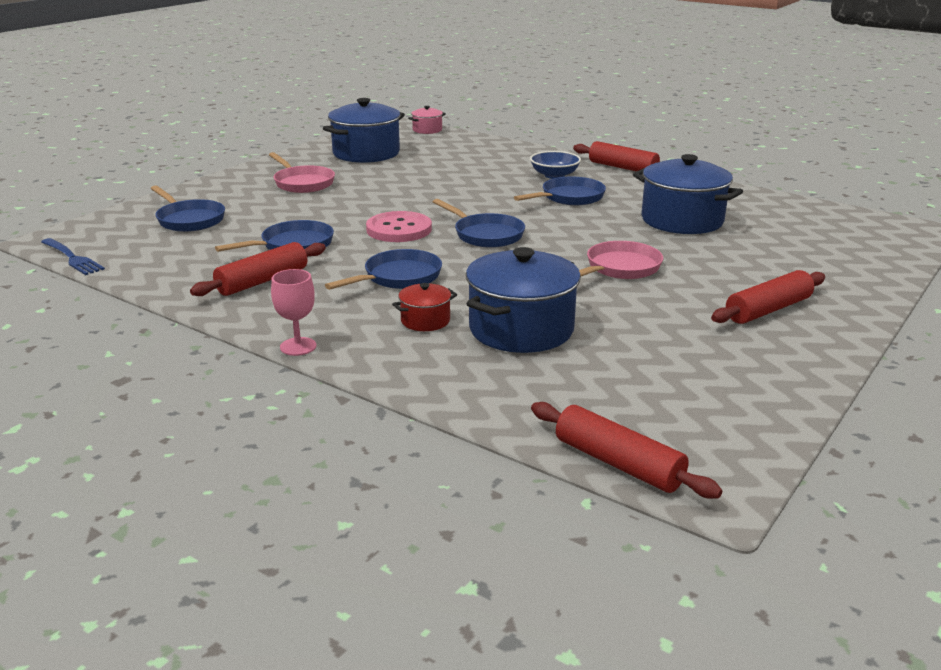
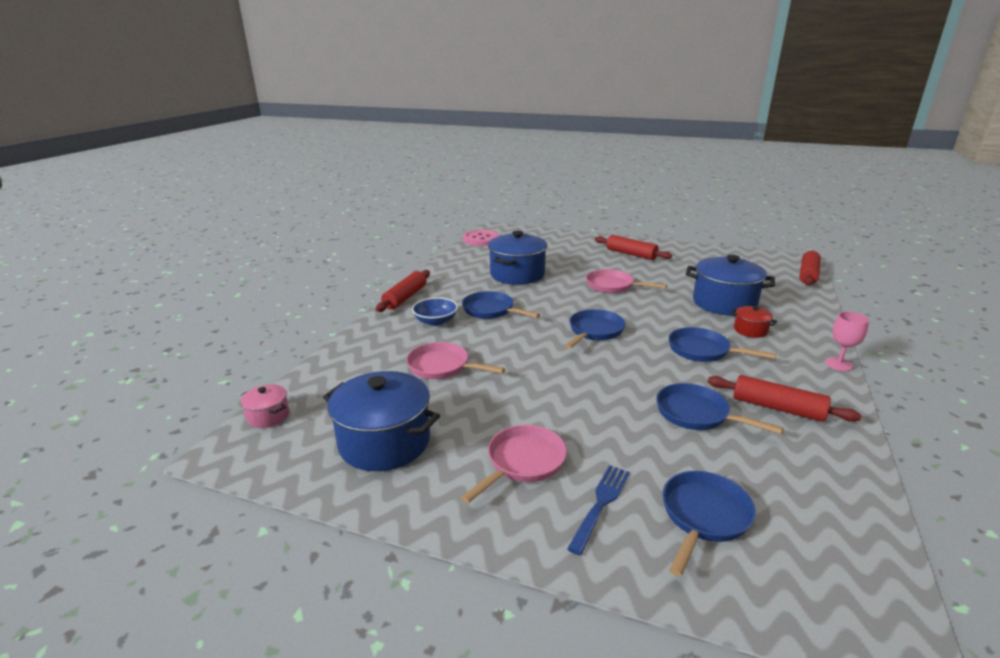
camera: 105 degrees left, 0 degrees up
blue fork [41,238,105,275] -> blue fork moved to [567,465,630,555]
pink button [366,211,432,242] -> pink button moved to [463,230,500,246]
none -> pink pan [406,342,505,379]

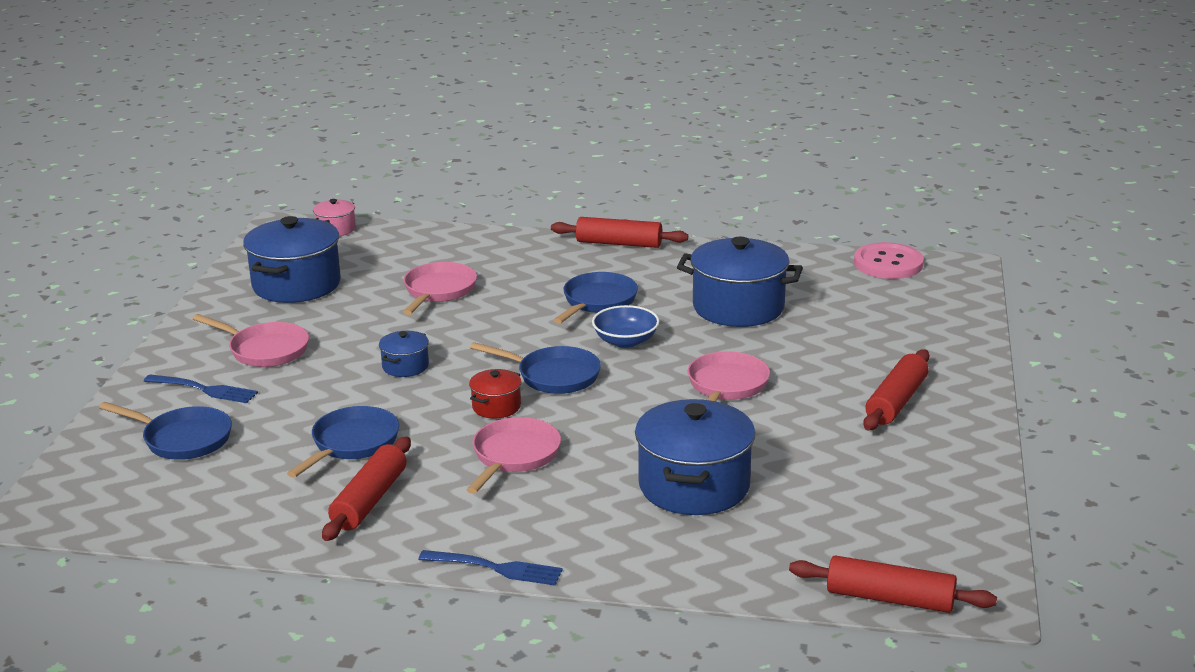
camera: 80 degrees right, 0 degrees up
blue bowl [412,297,458,326] -> blue bowl moved to [592,305,659,348]
blue pan [669,327,776,362] -> pink pan [466,417,561,494]
red pot [731,306,778,338] -> red pot moved to [469,369,521,418]
pink goblet [825,312,869,371] -> blue fork [418,550,563,585]
none -> blue pot [379,331,429,377]

